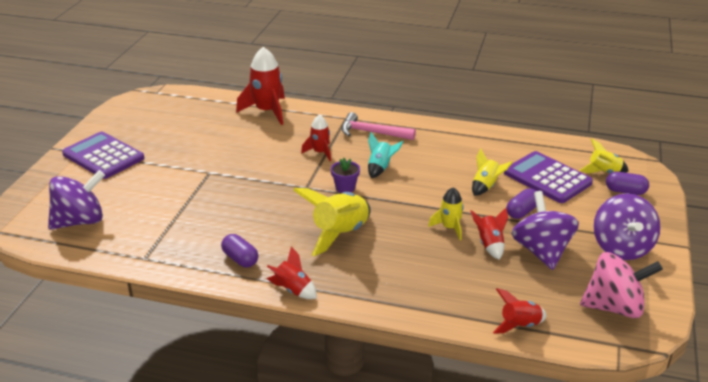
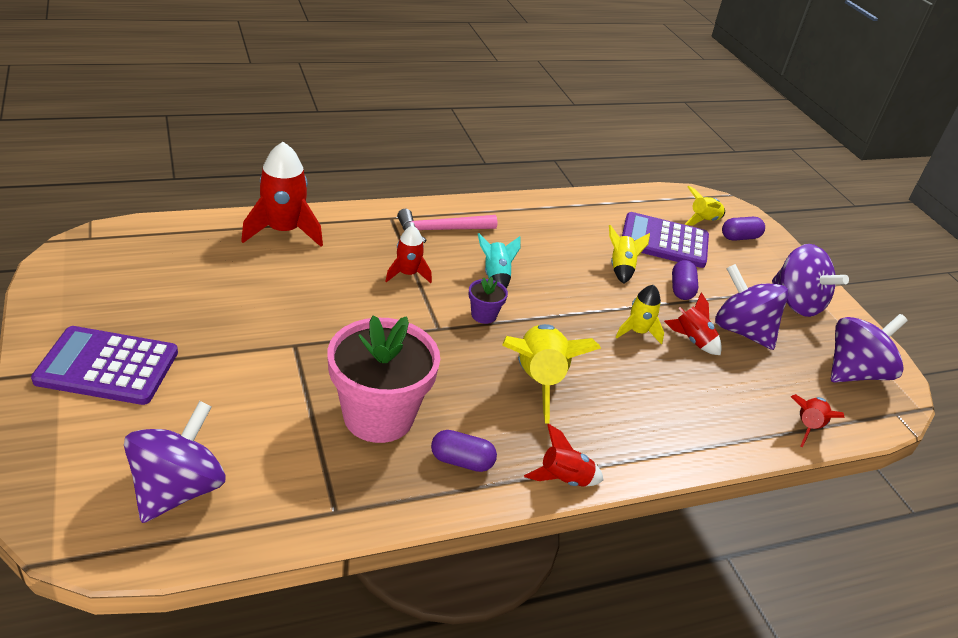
camera: 40 degrees left, 5 degrees up
pink spinning top [580,252,663,318] -> purple spinning top [831,314,908,383]
none -> pink flower pot [327,316,440,443]

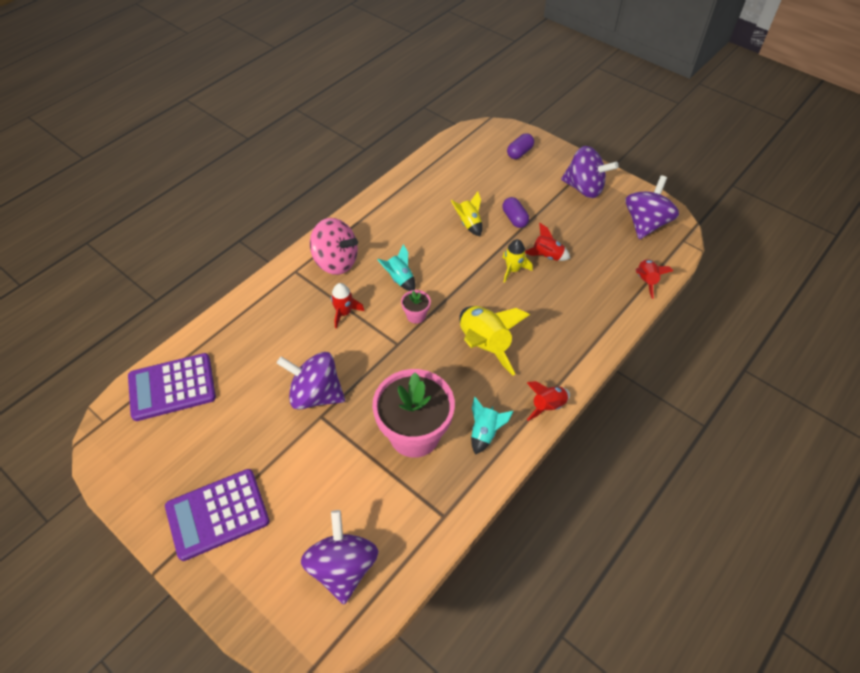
camera: 25 degrees left, 15 degrees up
red rocket [241,142,323,247] -> none
pink hammer [397,209,498,243] -> pink spinning top [310,218,358,275]
purple capsule [431,430,497,472] -> turquoise rocket [471,397,513,455]
purple flower pot [469,277,508,324] -> pink flower pot [401,290,431,324]
purple calculator [622,212,709,268] -> purple calculator moved to [128,353,216,421]
yellow rocket [685,186,725,226] -> none
purple spinning top [715,264,789,350] -> purple spinning top moved to [277,352,345,410]

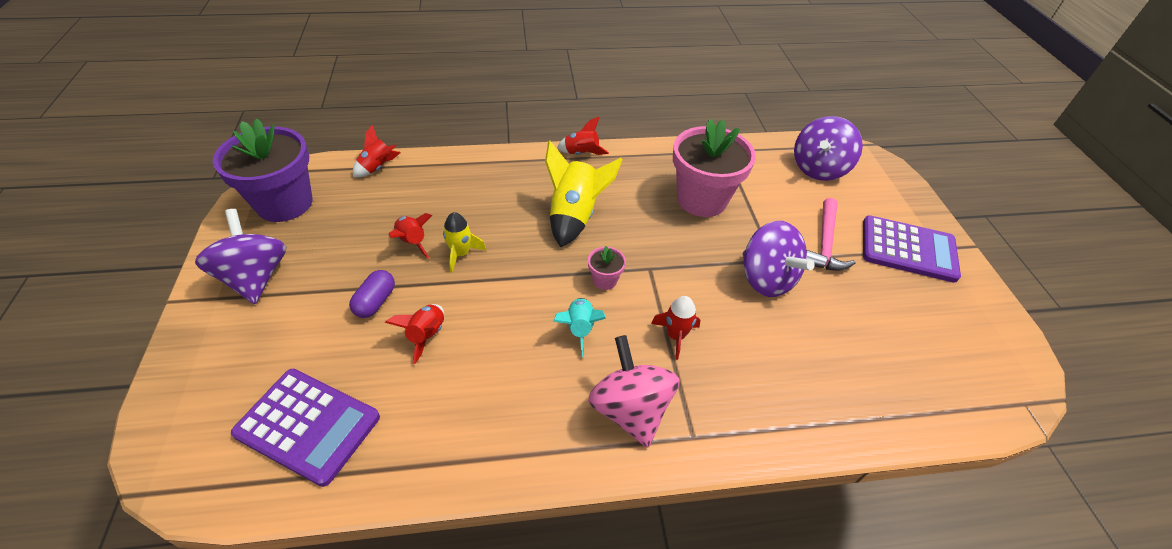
camera: 140 degrees left, 5 degrees down
purple calculator [128,353,216,421] -> purple calculator moved to [231,369,380,487]
yellow rocket [451,191,482,236] -> red rocket [385,304,444,364]
turquoise rocket [471,397,513,455] -> none
purple capsule [507,133,534,159] -> none
purple spinning top [625,175,679,239] -> purple flower pot [213,118,312,222]
none -> pink hammer [807,198,856,271]

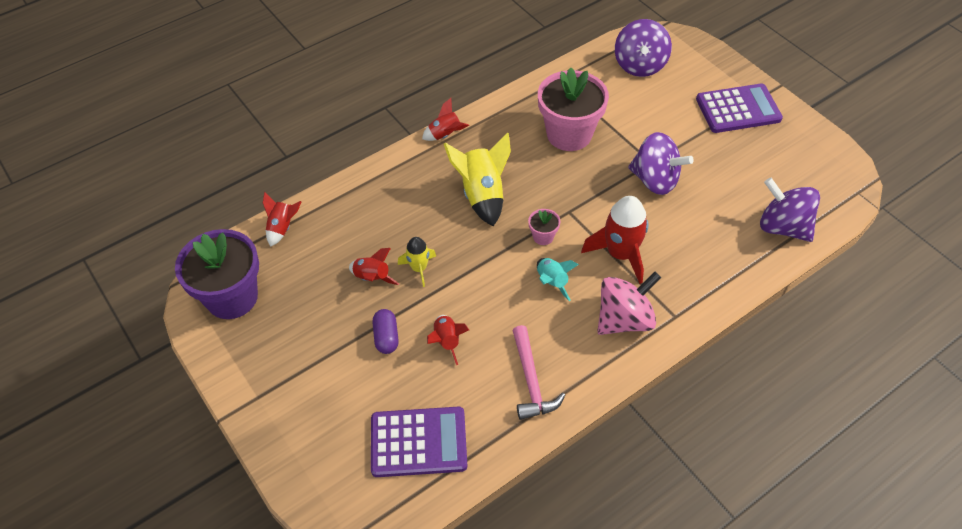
camera: 25 degrees left, 5 degrees up
purple spinning top [195,209,286,304] -> purple spinning top moved to [760,178,820,242]
pink spinning top [588,335,679,447] -> pink spinning top turned 105 degrees clockwise [597,272,661,335]
red rocket [651,296,700,360] -> red rocket [581,196,649,284], size x1.76
pink hammer [807,198,856,271] -> pink hammer moved to [512,325,565,420]

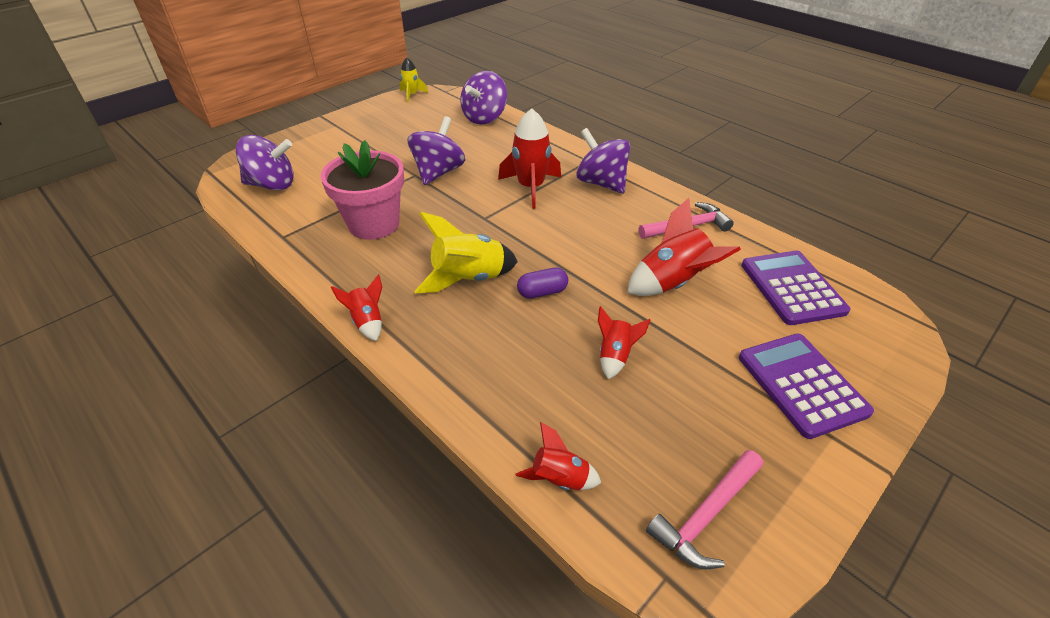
camera: 100 degrees left, 10 degrees down
purple flower pot [175,229,259,319] -> pink hammer [646,450,763,569]
purple capsule [372,309,399,354] -> purple capsule moved to [517,267,568,299]
yellow rocket [398,237,436,287] -> yellow rocket moved to [400,58,428,103]
red rocket [427,315,469,365] -> red rocket [627,198,741,296], size x1.76
pink flower pot [528,209,560,245] -> none
turquoise rocket [537,258,579,301] -> none
pink spinning top [597,272,661,335] -> purple spinning top [576,128,630,194]
purple calculator [696,83,783,133] -> purple calculator moved to [739,334,874,439]

